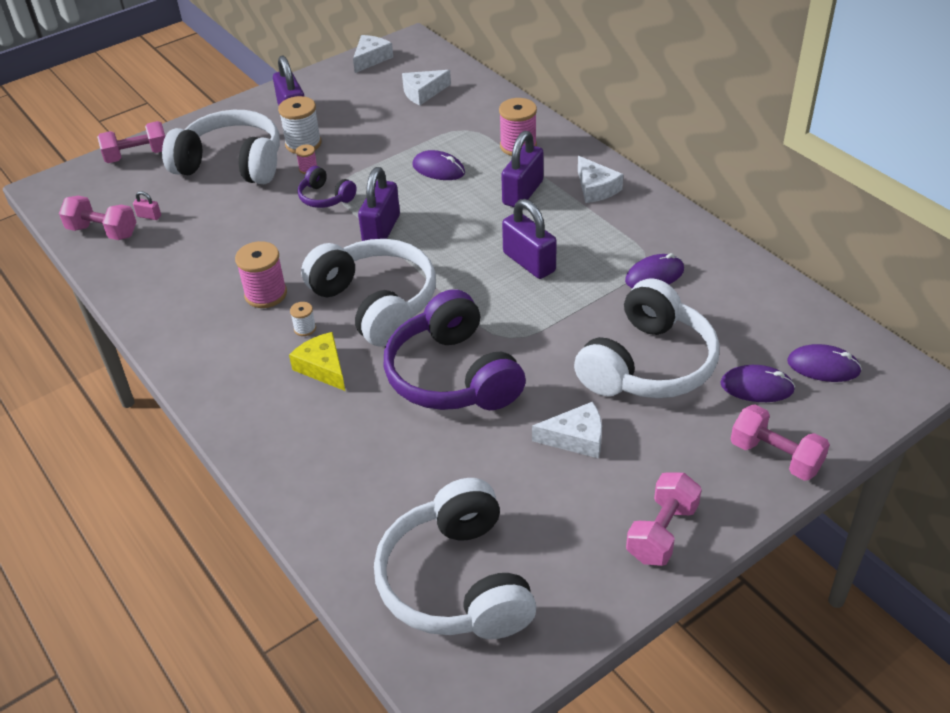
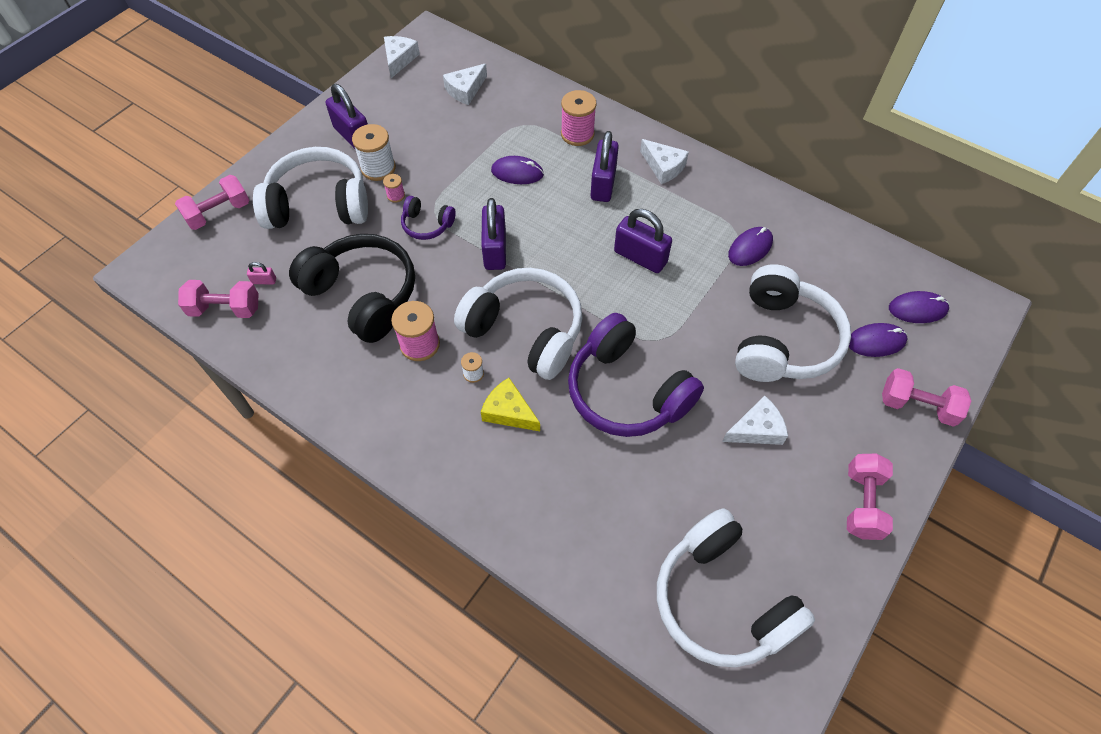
camera: 20 degrees left, 15 degrees up
none -> black headphones [289,234,415,343]

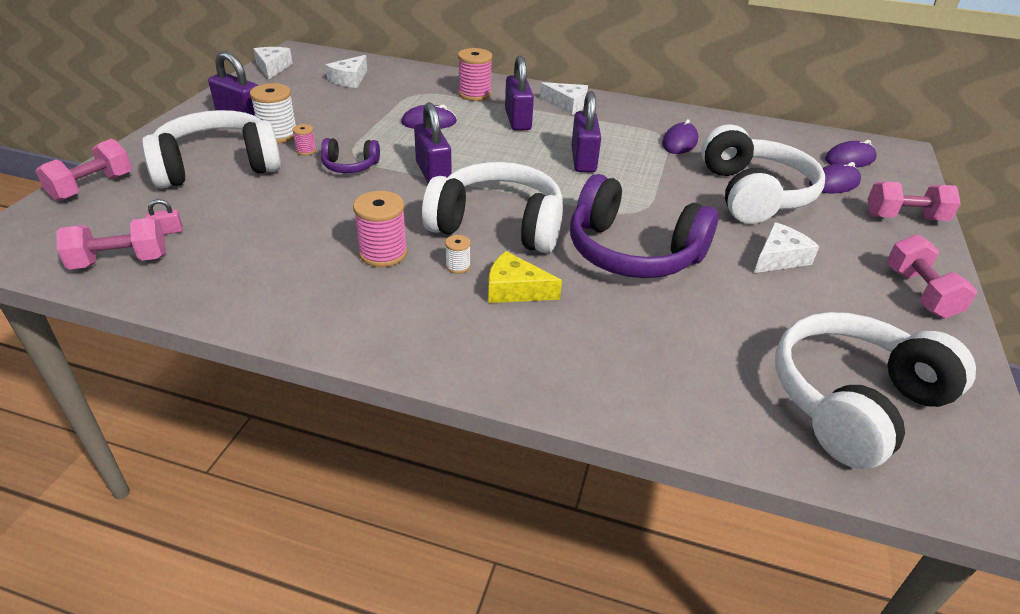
camera: 20 degrees left, 20 degrees down
black headphones [289,234,415,343] -> none
purple padlock [614,209,672,273] -> purple padlock turned 75 degrees clockwise [571,91,601,173]
white headphones [657,508,815,667] -> white headphones turned 105 degrees clockwise [775,312,976,469]

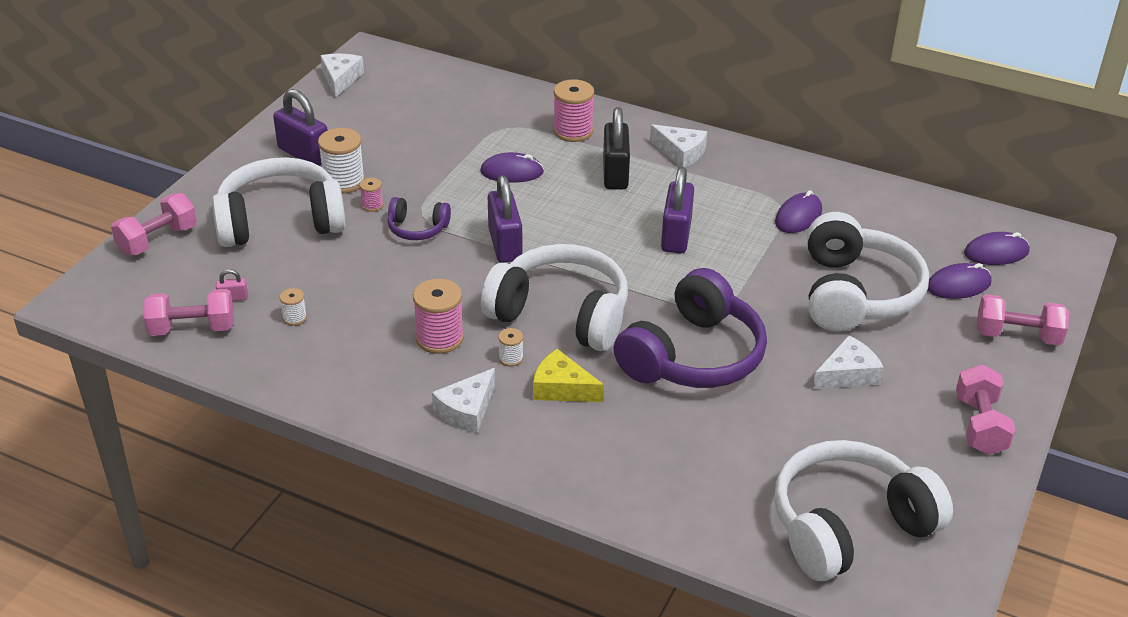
camera: 10 degrees right, 0 degrees up
white cheese [326,55,367,88] -> white cheese moved to [432,368,495,434]
purple padlock [505,55,534,131] -> black padlock [603,107,630,189]
purple headphones [570,174,718,278] -> purple headphones turned 90 degrees counterclockwise [614,268,767,388]
none -> white spool [280,288,307,326]

